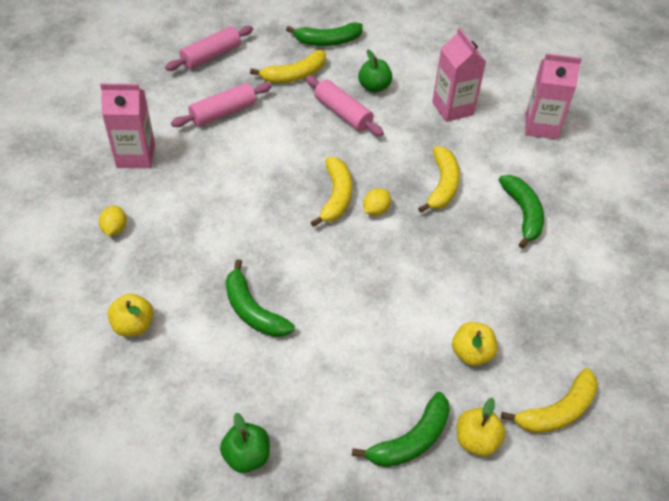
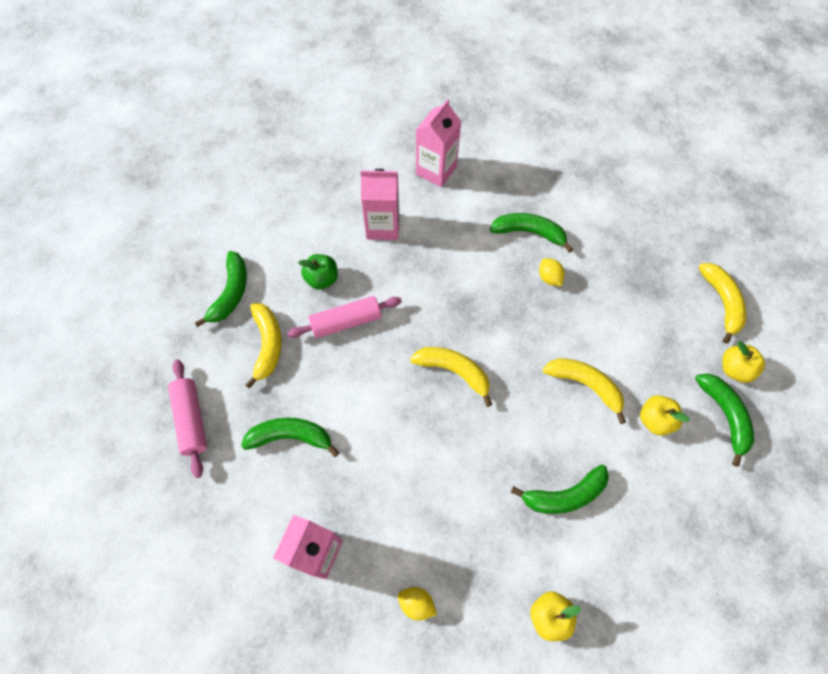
camera: 65 degrees left, 15 degrees up
pink rolling pin [171,83,272,127] -> green banana [241,418,340,457]
green apple [220,413,270,473] -> none
yellow lemon [363,188,391,216] -> yellow lemon moved to [539,258,565,286]
yellow banana [418,146,460,213] -> yellow banana moved to [543,358,626,424]
yellow apple [452,322,498,366] -> yellow apple moved to [640,395,690,436]

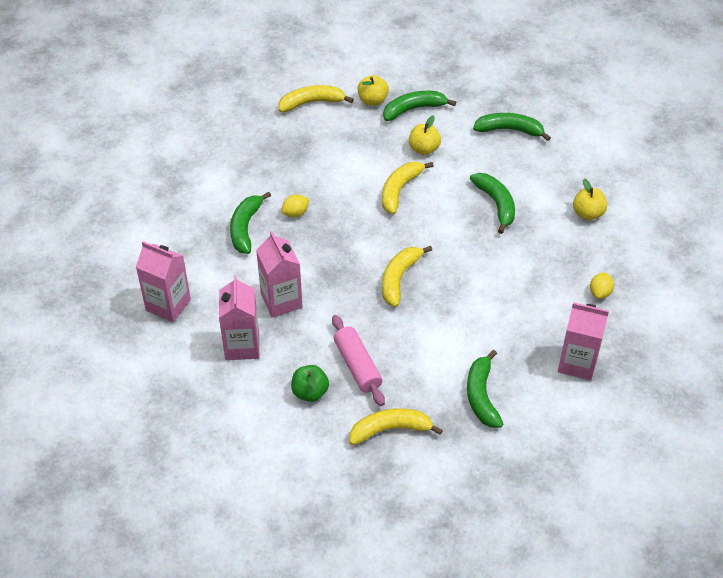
camera: 95 degrees left, 15 degrees down
pink rolling pin [168,359,207,478] -> none
green banana [194,251,247,327] -> green banana moved to [473,113,551,141]
none -> pink carton [256,231,303,318]

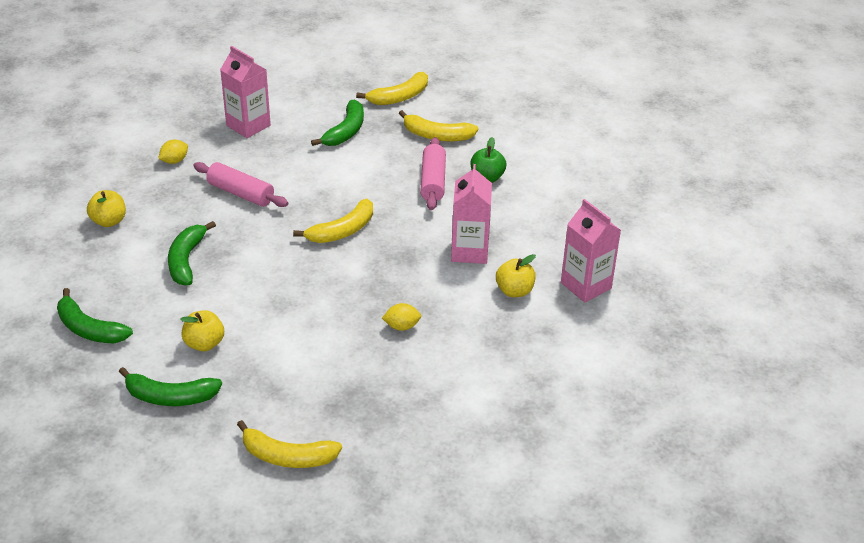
camera: 155 degrees left, 10 degrees down
pink carton [219,276,259,360] -> none
green banana [230,192,271,254] -> none
yellow apple [358,75,389,106] -> yellow apple moved to [496,254,536,297]
yellow banana [382,162,434,214] -> yellow banana moved to [356,72,428,105]
none -> pink rolling pin [193,162,288,207]

